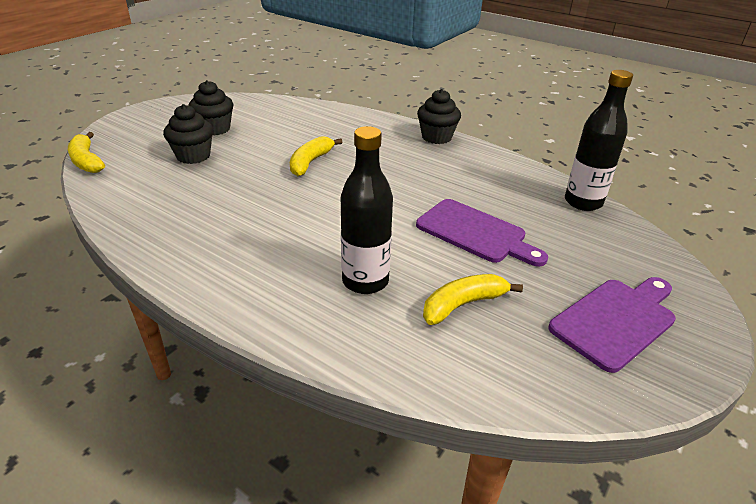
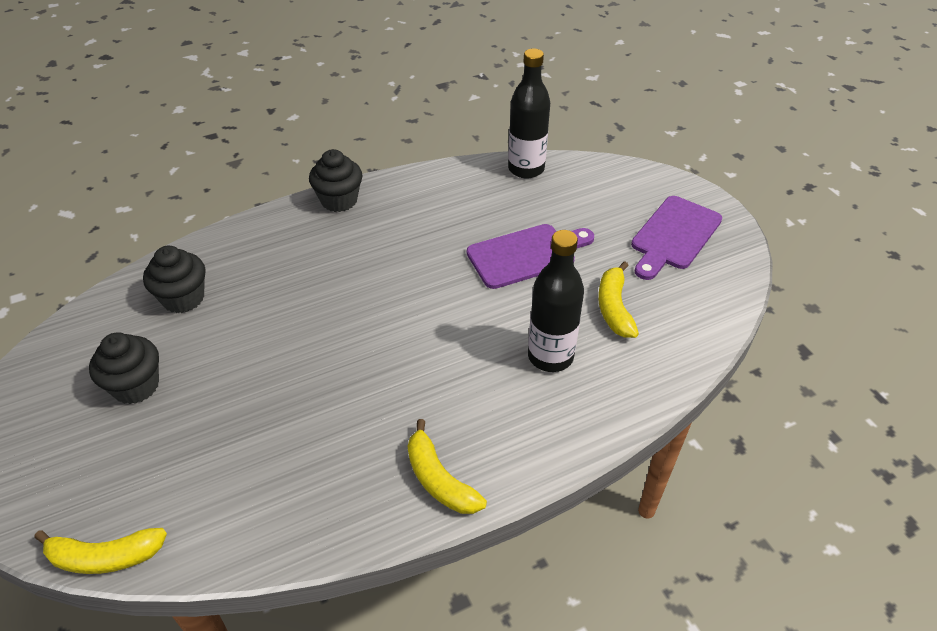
camera: 60 degrees left, 10 degrees up
black cupcake [163,104,213,164] -> black cupcake moved to [143,246,206,313]
yellow banana [290,136,342,176] -> yellow banana moved to [408,419,487,514]
purple cutting board [548,277,676,373] -> purple cutting board turned 135 degrees counterclockwise [631,196,722,280]

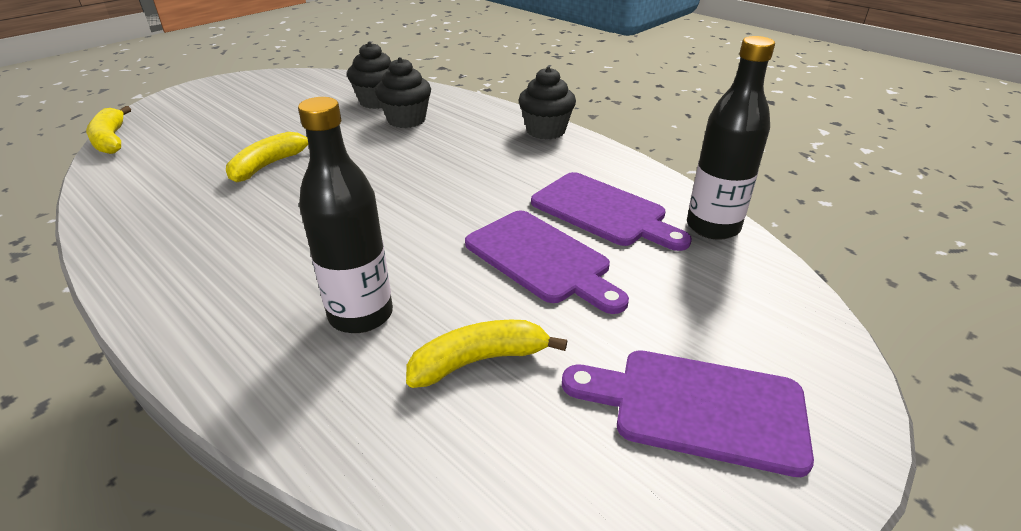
camera: 70 degrees right, 10 degrees down
black cupcake [89,332,159,404] -> black cupcake moved to [375,57,431,128]
yellow banana [408,419,487,514] -> yellow banana moved to [226,132,308,183]
none -> purple cutting board [531,172,692,251]

